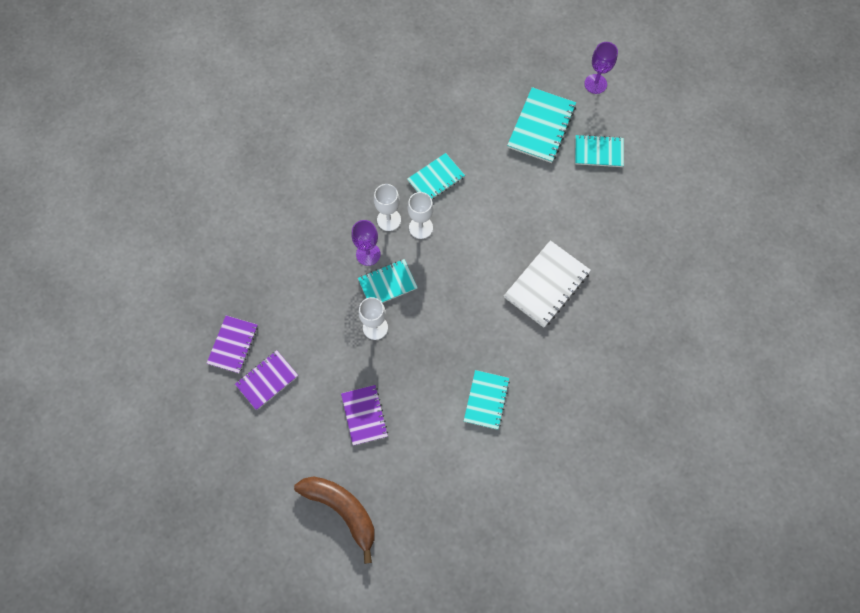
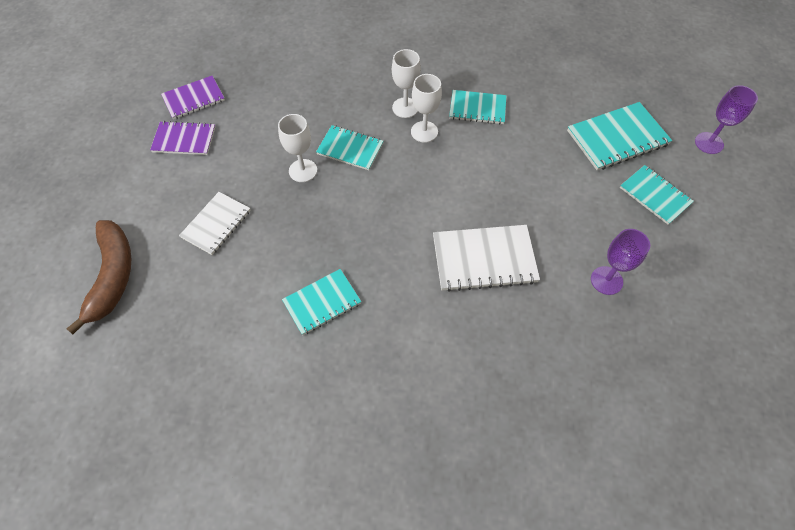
camera: 45 degrees right, 10 degrees down
purple notebook [341,385,388,446] -> white notebook [179,192,251,255]
purple goblet [352,220,381,266] -> purple goblet moved to [591,229,650,295]

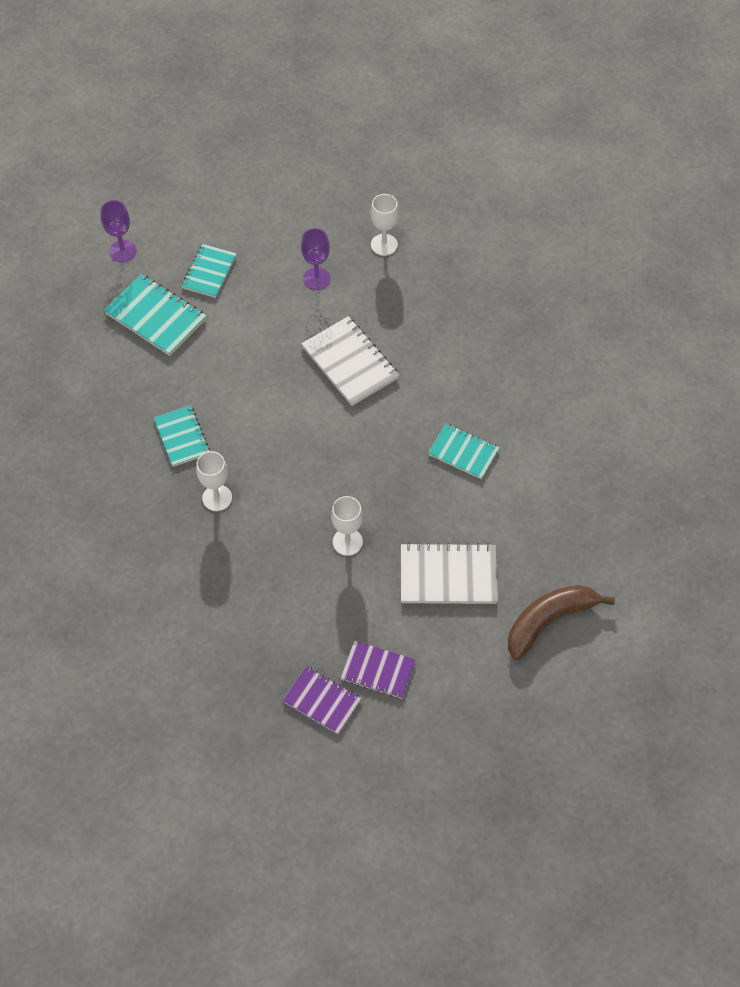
camera: 120 degrees left, 0 degrees up
purple notebook [150,121,215,155] -> purple notebook turned 45 degrees counterclockwise [341,641,416,699]
white notebook [179,192,251,255] -> white notebook [401,542,498,604], size x1.52
turquoise notebook [316,125,383,170] -> none
white goblet [411,74,442,143] -> white goblet moved to [371,194,399,256]

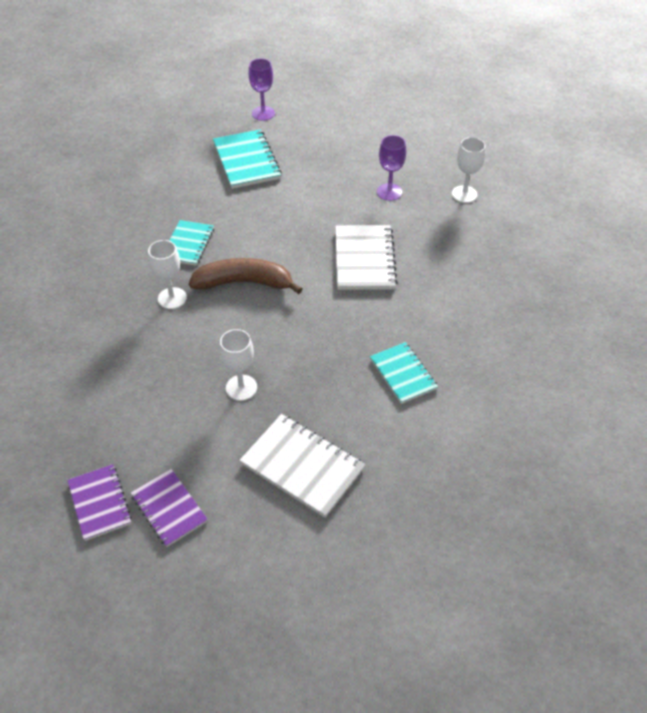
camera: 35 degrees right, 10 degrees down
turquoise notebook [181,244,237,298] -> none
brown banana [508,585,615,660] -> brown banana moved to [189,258,302,294]

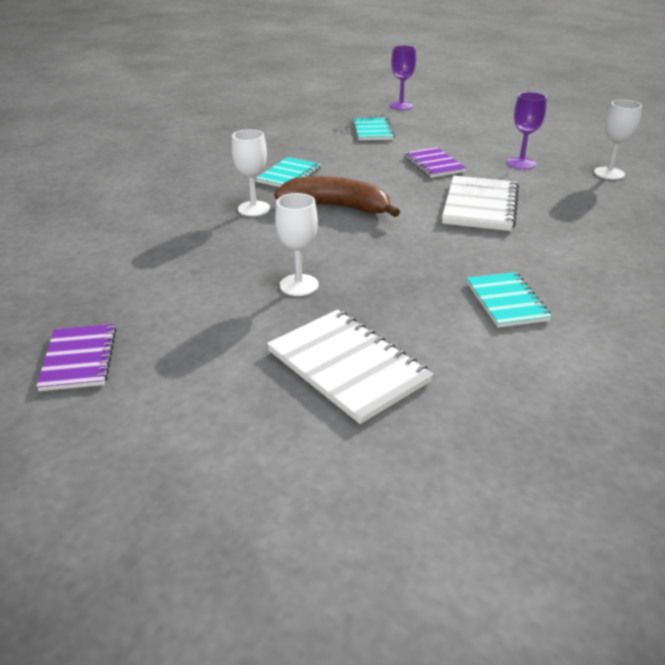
camera: 15 degrees right, 15 degrees down
purple notebook [131,469,208,547] -> purple notebook moved to [404,147,466,178]
turquoise notebook [213,129,282,189] -> turquoise notebook [354,118,395,140], size x0.66

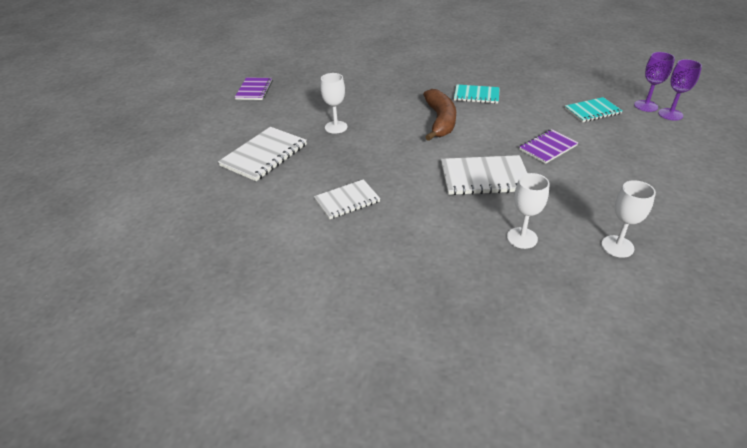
camera: 75 degrees right, 5 degrees up
purple notebook [36,324,116,391] -> purple notebook turned 60 degrees counterclockwise [235,77,273,100]
white goblet [232,129,270,216] -> white goblet moved to [507,173,550,249]
turquoise notebook [467,272,552,328] -> white notebook [314,179,380,219]
purple goblet [507,92,547,170] -> purple goblet moved to [634,52,675,112]

